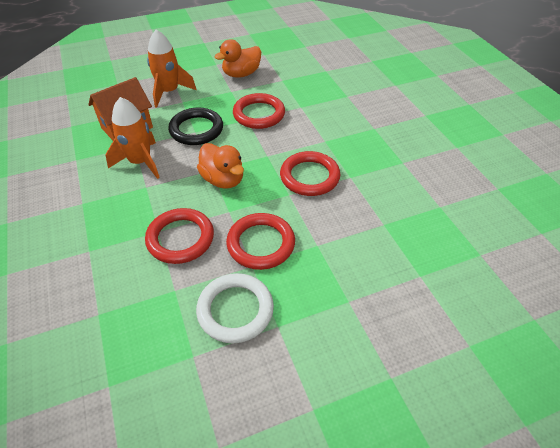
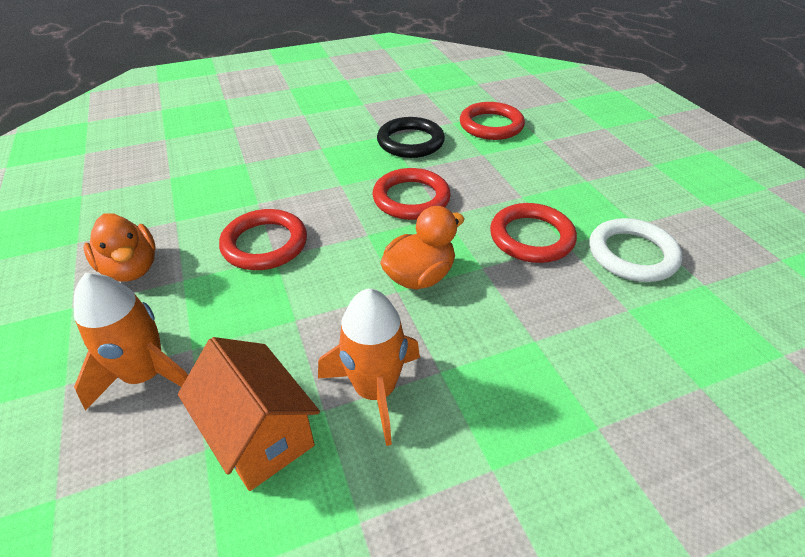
camera: 90 degrees left, 5 degrees down
red ring [145,208,214,264] -> red ring moved to [460,102,525,140]
black ring [168,107,223,145] -> black ring moved to [377,117,445,158]

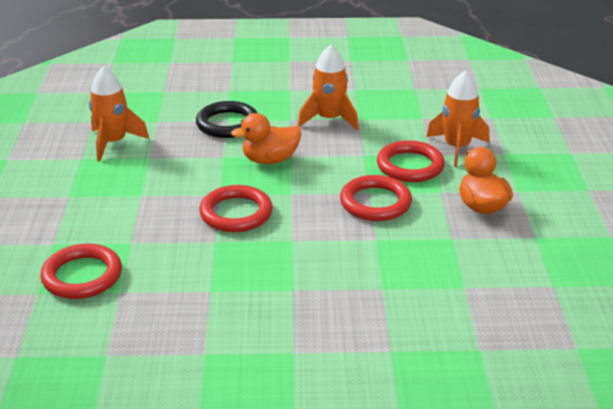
camera: 160 degrees left, 10 degrees down
orange house [178,337,320,491] -> none
black ring [377,117,445,158] -> black ring moved to [196,101,258,138]
red ring [490,203,577,263] -> red ring moved to [377,140,445,182]
white ring [589,218,683,282] -> orange rocket [89,66,149,162]

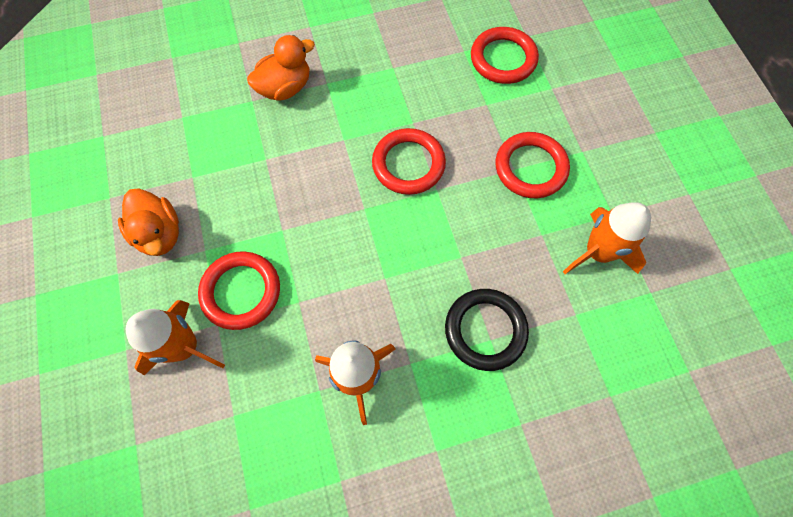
camera: 165 degrees right, 35 degrees up
orange duck [231,113,301,164] -> orange duck moved to [247,35,315,101]
red ring [340,175,412,221] -> red ring moved to [495,132,570,198]

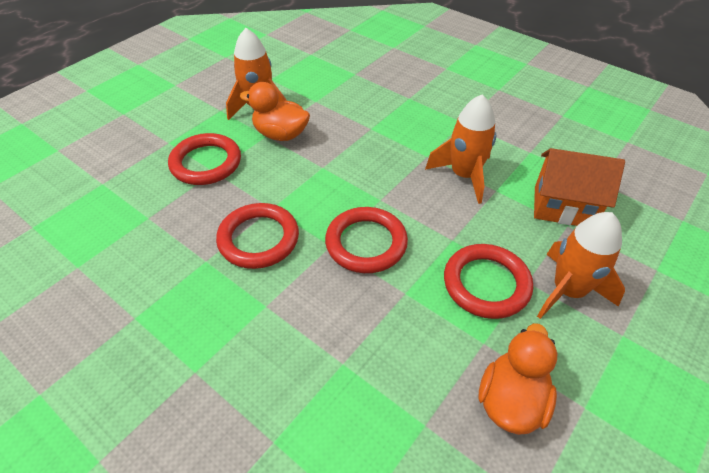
camera: 125 degrees left, 20 degrees down
orange duck [247,35,315,101] -> orange duck moved to [240,82,310,141]
black ring [445,289,529,371] -> none
red ring [471,27,539,84] -> red ring moved to [325,207,408,273]
none -> orange house [534,148,625,226]

